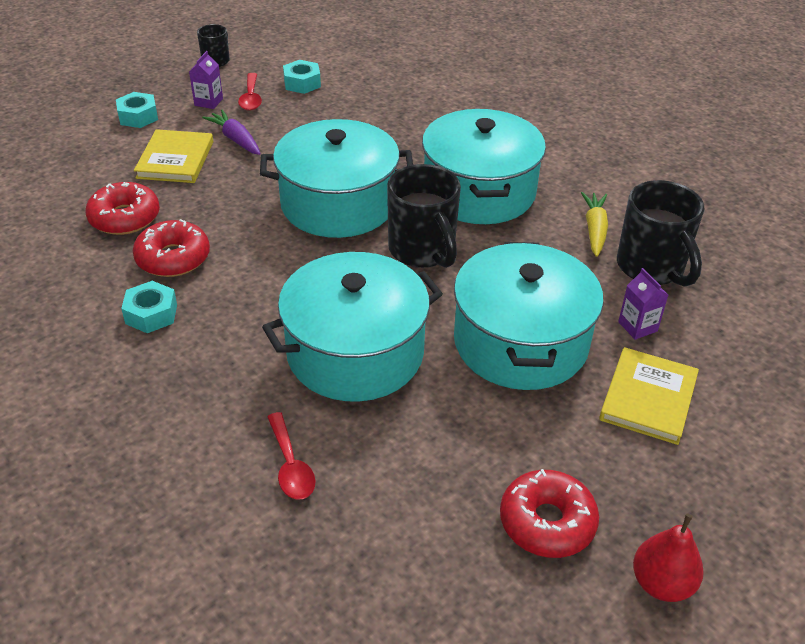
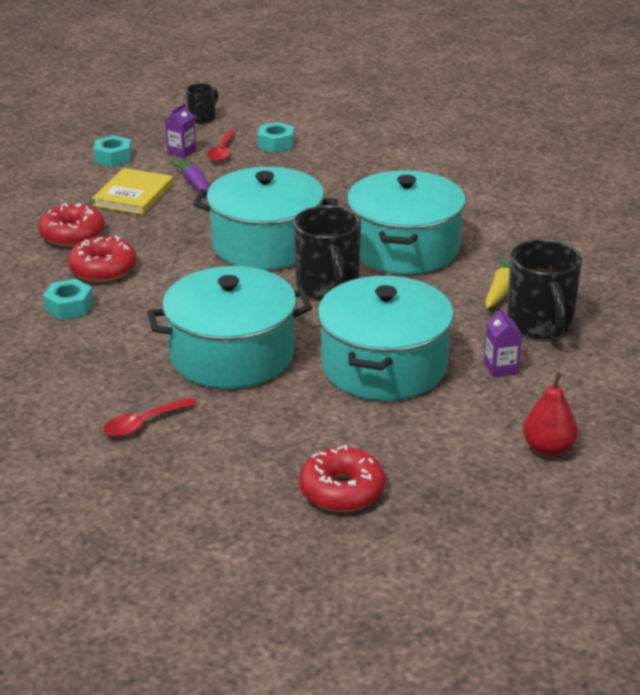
camera: 15 degrees right, 10 degrees down
red spoon [267,412,315,500] -> red spoon turned 60 degrees clockwise [103,397,197,437]
yellow book [599,347,699,445] -> none
red pear [633,514,704,602] -> red pear moved to [523,372,578,457]

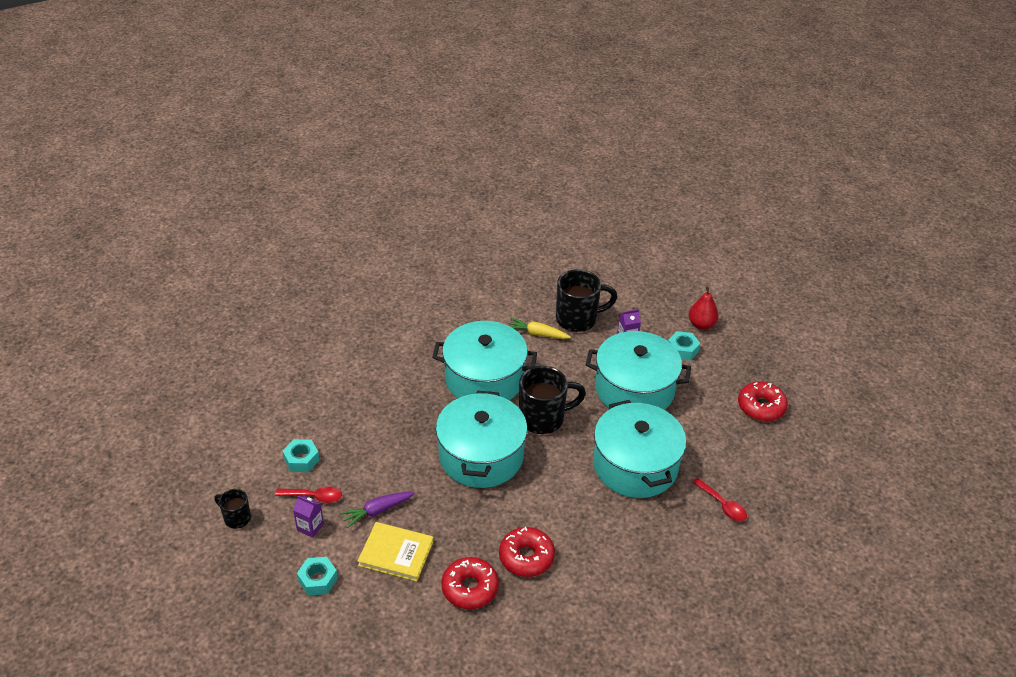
camera: 95 degrees left, 10 degrees up
turquoise nut [43,279,94,320] -> turquoise nut moved to [668,331,700,361]

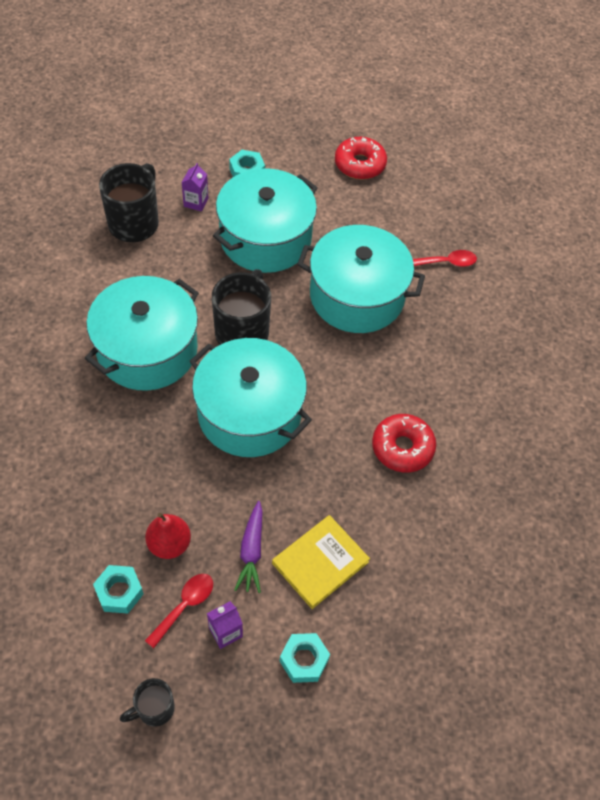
camera: 60 degrees left, 15 degrees up
red donut [441,557,499,609] -> none
yellow carrot [508,318,571,339] -> none
red pear [689,286,719,330] -> red pear moved to [145,513,191,559]

